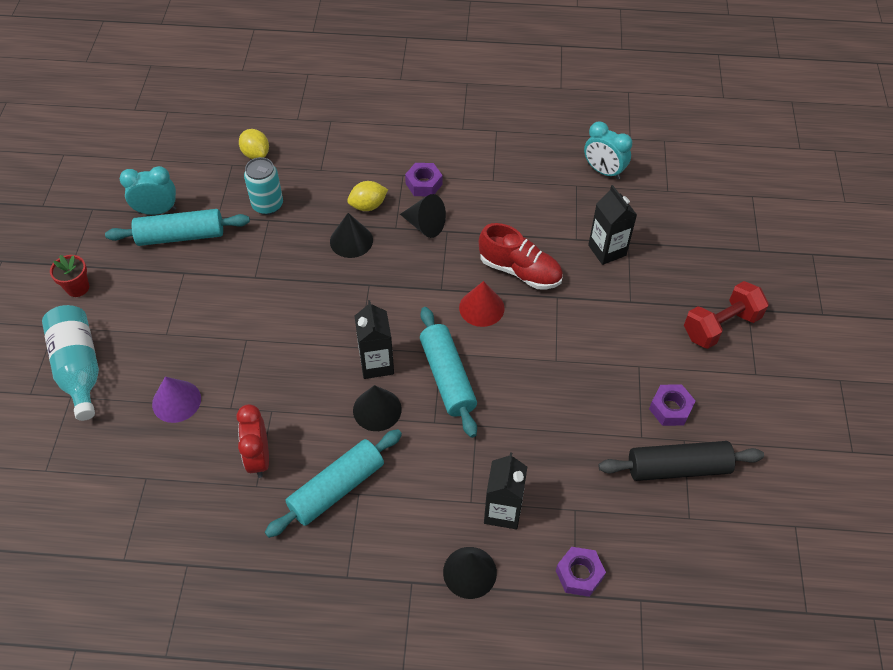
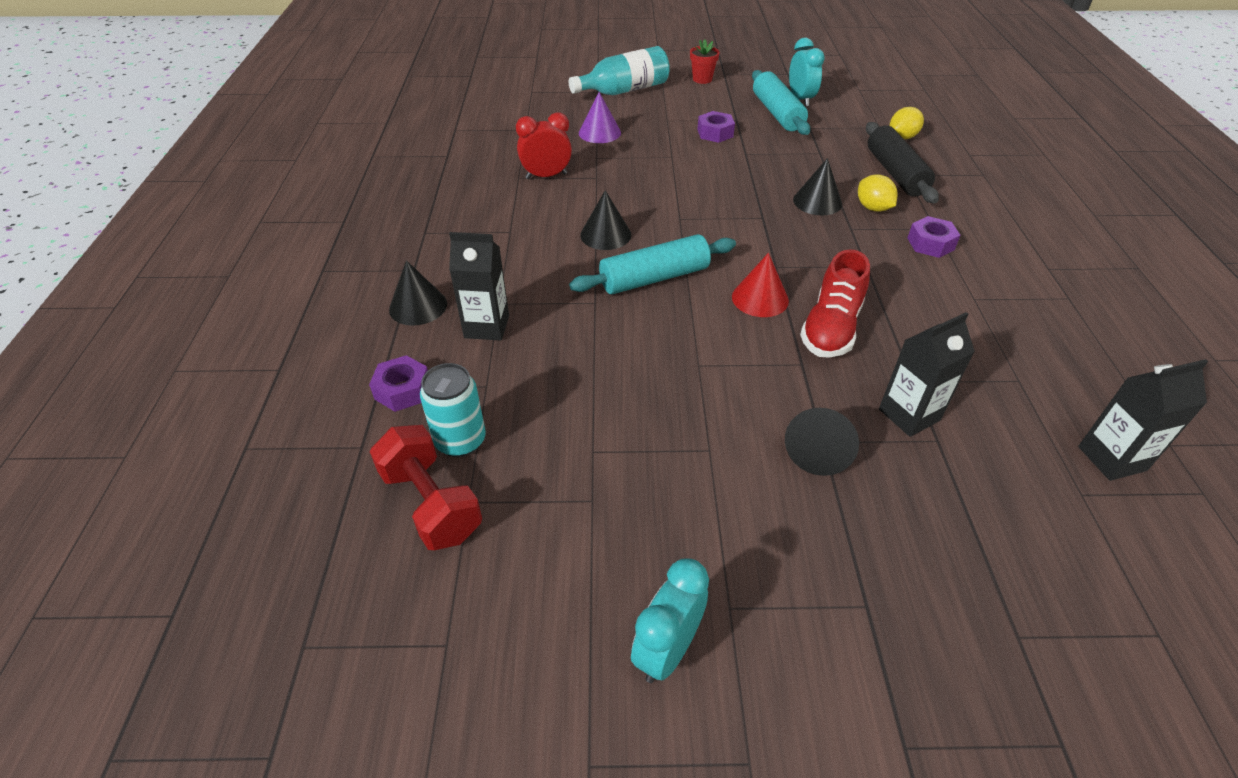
camera: 85 degrees right, 10 degrees down
turquoise can [244,157,283,215] -> turquoise can moved to [420,363,486,457]
turquoise rolling pin [265,429,402,538] -> none
black carton [355,300,394,379] -> black carton moved to [1078,359,1208,481]
black cone [400,194,446,238] -> black cone moved to [785,408,859,476]
turquoise clock [584,122,632,180] -> turquoise clock moved to [631,558,709,683]
black rolling pin [599,441,764,481] -> black rolling pin moved to [866,122,939,204]
purple nut [649,385,695,426] -> purple nut moved to [697,111,735,143]
red dumbbell [684,281,769,349] -> red dumbbell moved to [370,425,482,550]

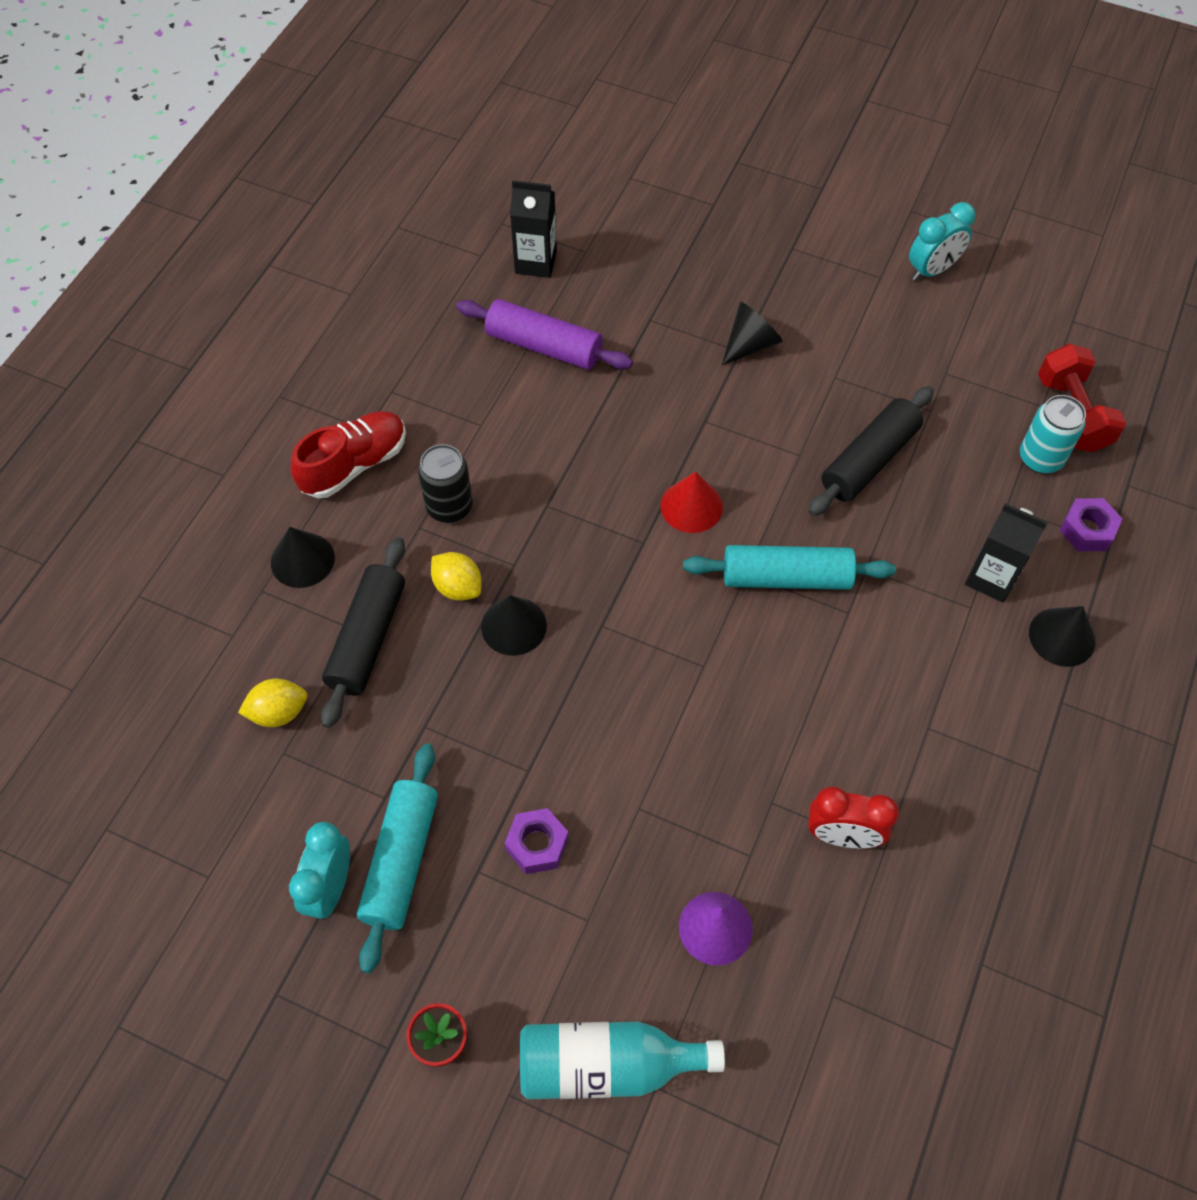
camera: 155 degrees left, 15 degrees up
black cone [580,190,631,250] -> black cone moved to [271,527,335,588]
red shoe [800,249,870,358] -> red shoe moved to [291,411,406,498]
yellow lemon [858,174,898,212] -> yellow lemon turned 45 degrees counterclockwise [431,552,482,601]
black carton [879,312,975,437] -> none
purple nut [907,216,961,258] -> black can [418,444,473,523]
none -> purple rolling pin [456,299,633,370]
none -> black rolling pin [809,386,934,516]

